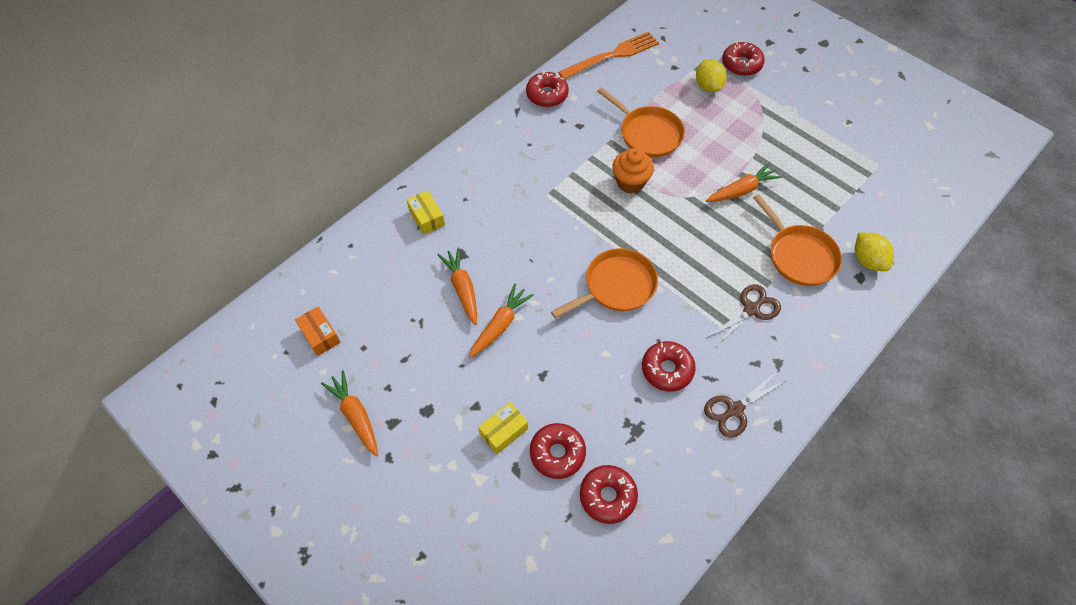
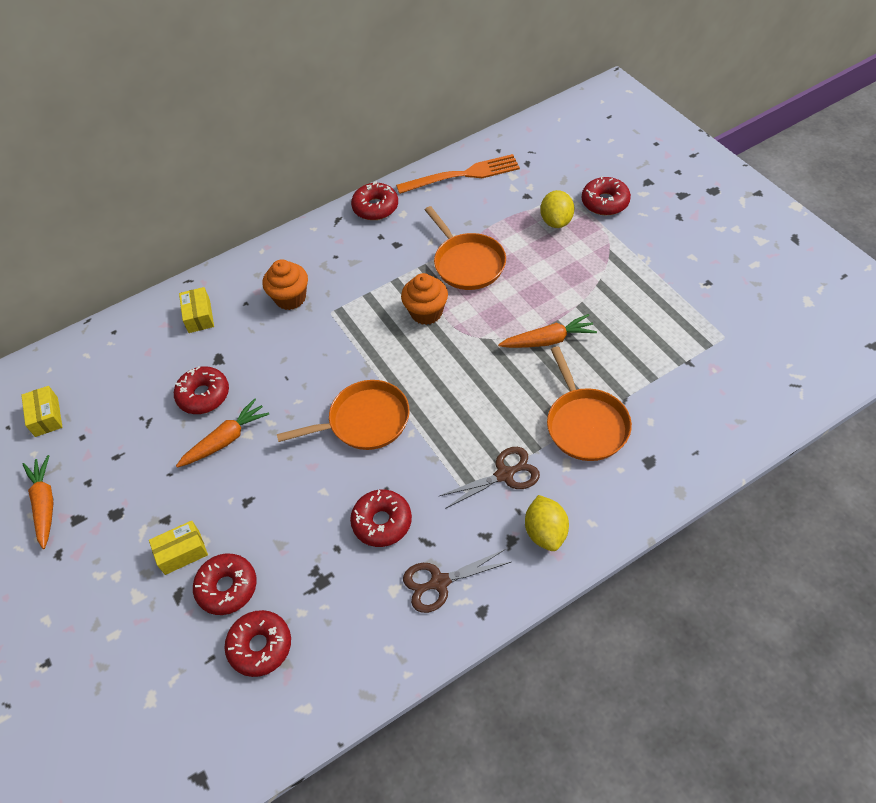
camera: 20 degrees right, 5 degrees down
orange box [295,306,341,356] -> yellow box [21,386,63,437]
orange carrot [438,247,477,325] -> red donut [174,366,229,414]
yellow lemon [855,233,894,271] -> yellow lemon moved to [525,495,569,551]
none -> orange cupcake [263,259,308,310]

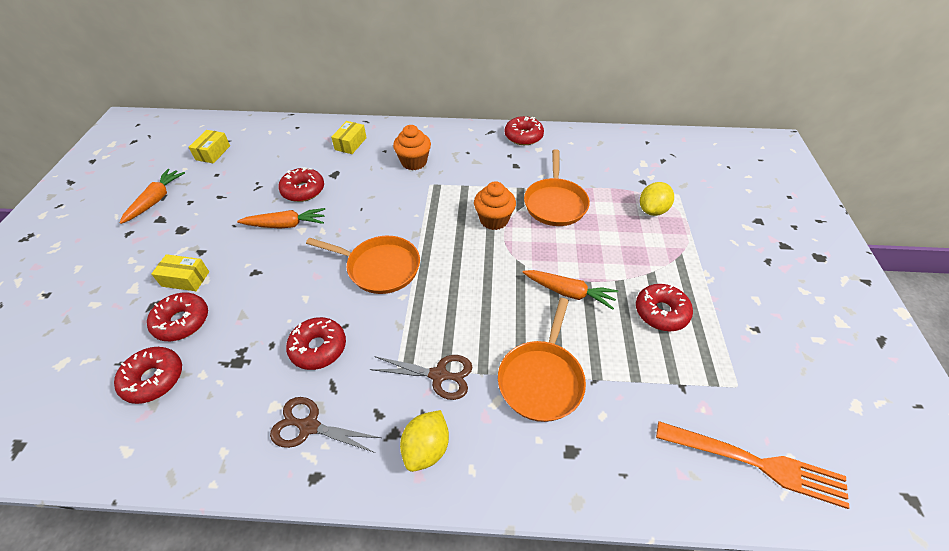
camera: 30 degrees right, 5 degrees down
orange fork [396,154,520,194] -> orange fork moved to [656,421,849,509]
red donut [582,176,631,215] -> red donut moved to [636,284,693,331]

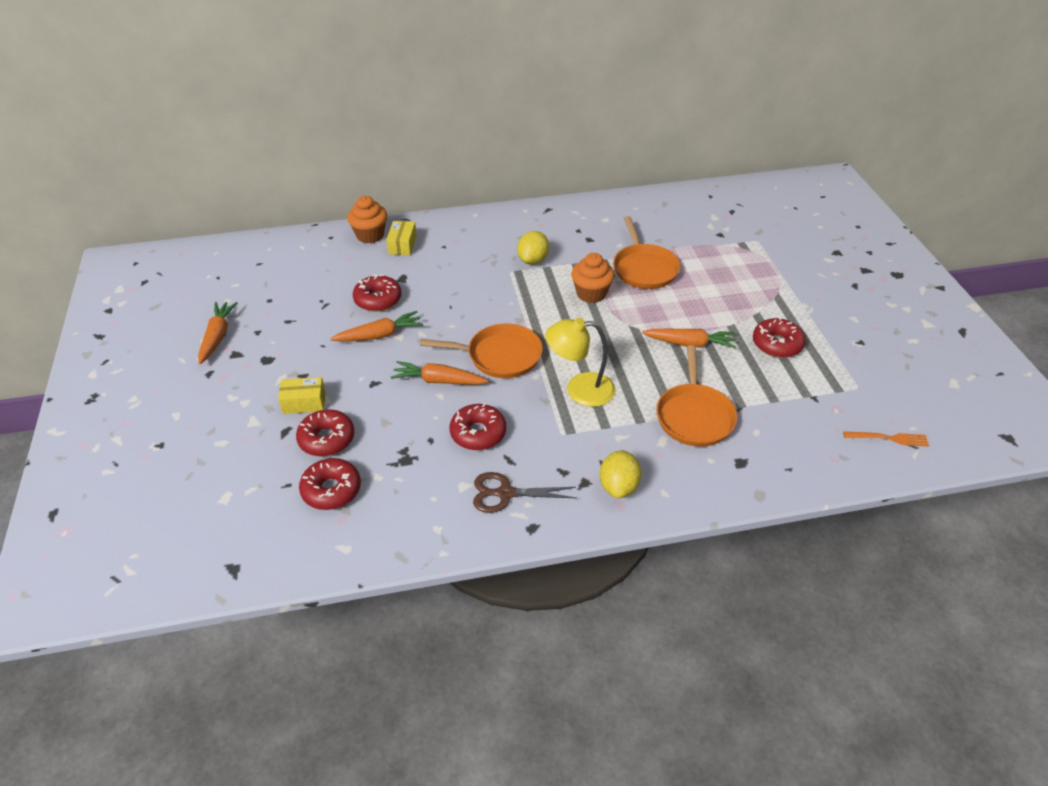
camera: 15 degrees left, 5 degrees down
yellow box [189,130,230,163] -> none
brown scissors [370,355,472,400] -> none
orange cupcake [393,125,431,170] -> orange cupcake moved to [347,196,387,243]
red donut [504,116,544,145] -> none
yellow lemon [640,182,674,216] -> yellow lemon moved to [517,231,549,265]
orange fork [656,421,849,509] -> orange fork [843,431,929,447], size x0.54
none -> orange carrot [391,361,489,385]
none -> yellow lamp [545,318,616,407]

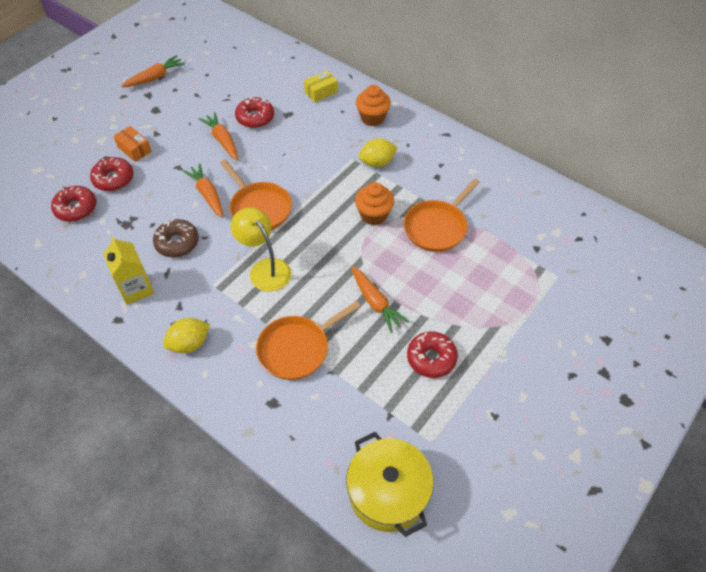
camera: 50 degrees right, 10 degrees up
yellow box [278,377,325,414] -> orange box [113,126,152,162]
orange carrot [330,311,423,342] -> orange carrot turned 150 degrees counterclockwise [199,112,238,160]
orange cupcake [347,196,387,243] -> orange cupcake moved to [356,85,391,126]
red donut [450,403,506,450] -> brown donut [153,219,199,257]
brown scissors [473,472,576,513] -> yellow carton [103,236,154,305]
orange fork [843,431,929,447] -> yellow pot [346,432,434,537]

